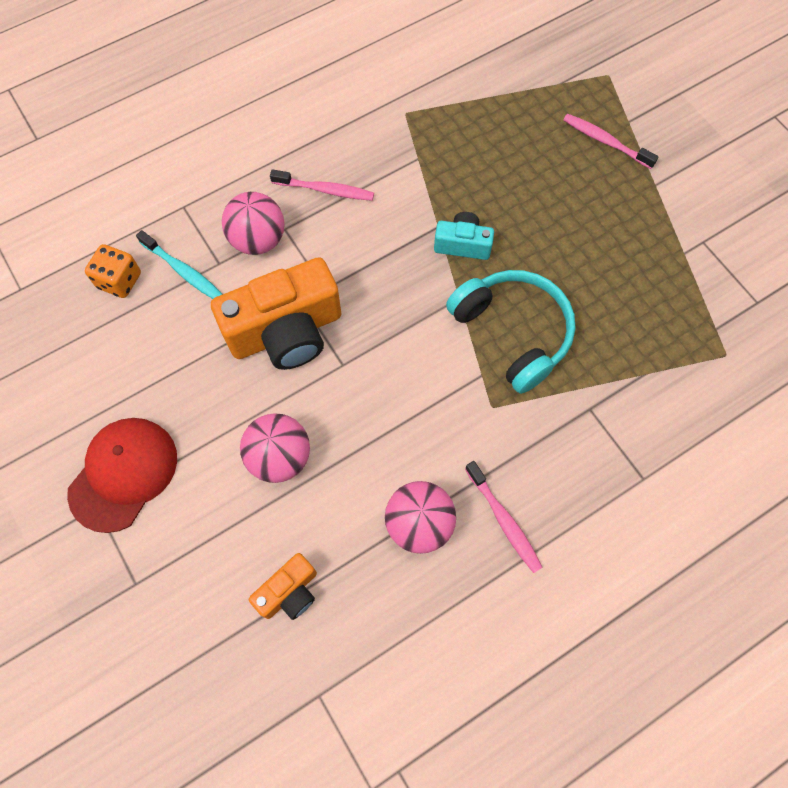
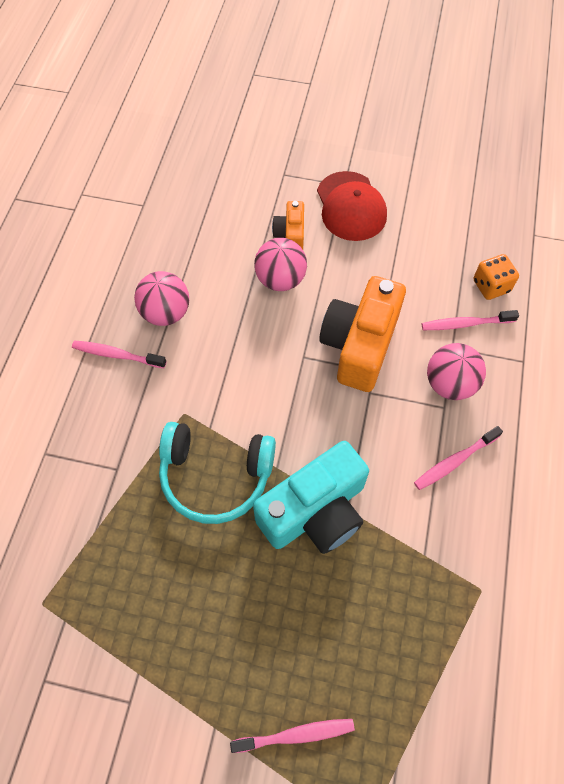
camera: 135 degrees right, 5 degrees down
turquoise toothbrush [136,230,223,299] -> pink toothbrush [422,310,519,330]
orange camera [249,553,317,620] -> orange camera moved to [272,201,304,250]
turquoise camera [434,212,494,260] -> turquoise camera [253,441,369,554], size x1.99

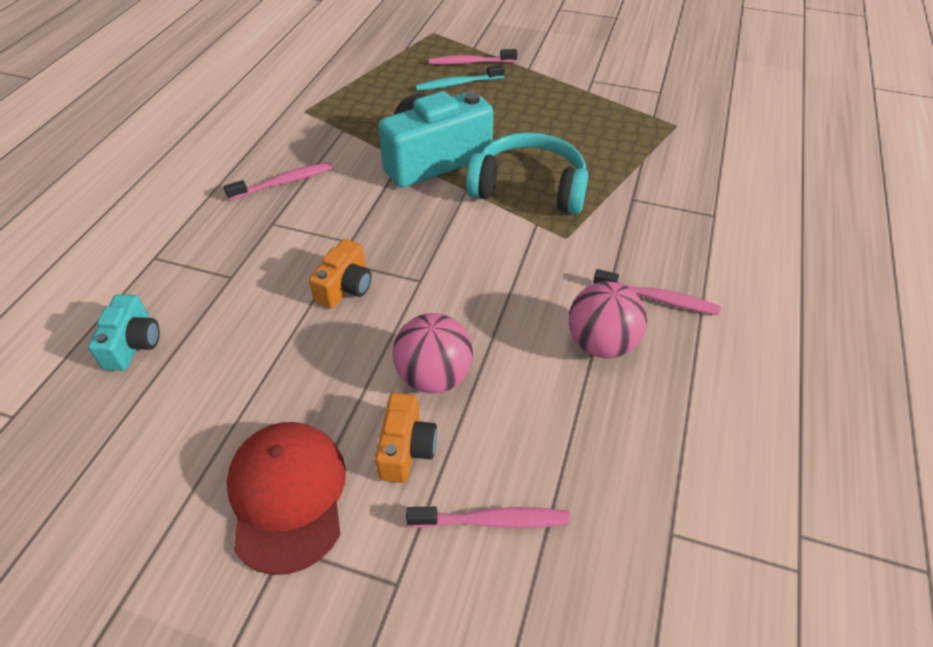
camera: 175 degrees left, 15 degrees down
orange camera [319,276,406,392] -> orange camera [309,239,372,308], size x0.50
pink toothbrush [422,310,519,330] -> pink toothbrush moved to [406,507,570,528]
pink ball [427,343,486,400] -> none
orange dice [473,254,519,300] -> turquoise camera [88,294,160,371]
none -> turquoise toothbrush [415,65,505,91]

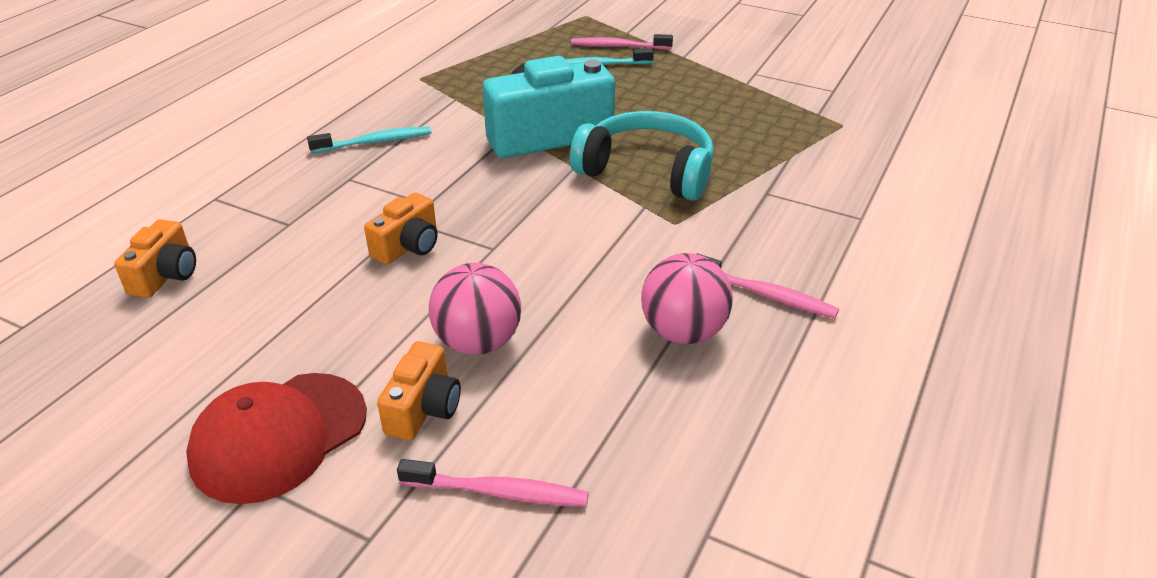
camera: 10 degrees right, 10 degrees down
turquoise camera [88,294,160,371] -> orange camera [114,219,196,298]
pink toothbrush [224,162,333,201] -> turquoise toothbrush [307,126,432,153]
red cap [227,422,346,575] -> red cap turned 135 degrees counterclockwise [186,373,367,504]

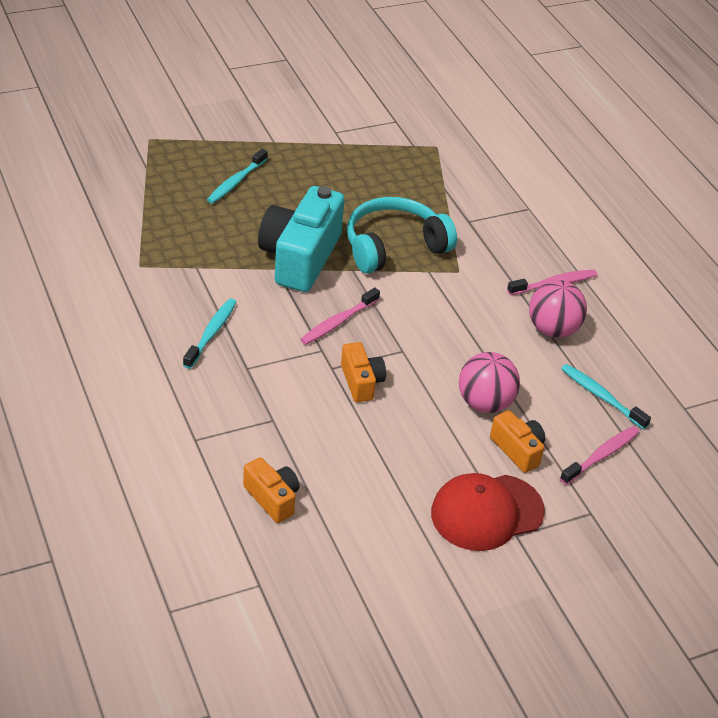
camera: 55 degrees left, 5 degrees up
red cap [186,373,367,504] -> red cap turned 75 degrees clockwise [431,473,545,551]
pink toothbrush [571,34,673,49] -> pink toothbrush moved to [300,287,380,345]
none -> turquoise toothbrush [561,364,651,429]

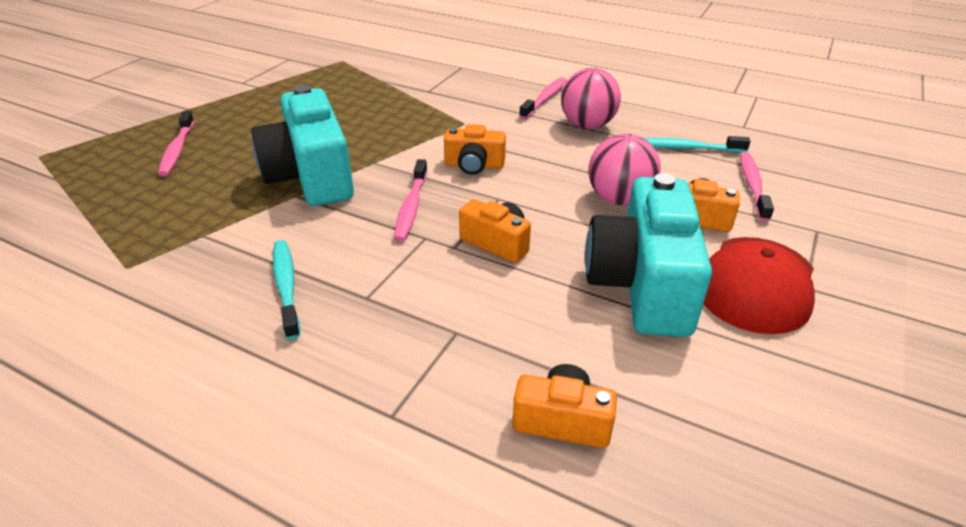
camera: 35 degrees left, 5 degrees down
turquoise toothbrush [207,149,268,204] -> pink toothbrush [158,111,195,176]
turquoise headphones [347,197,457,273] -> none
none -> orange camera [444,124,506,175]
none -> turquoise camera [585,173,712,337]

